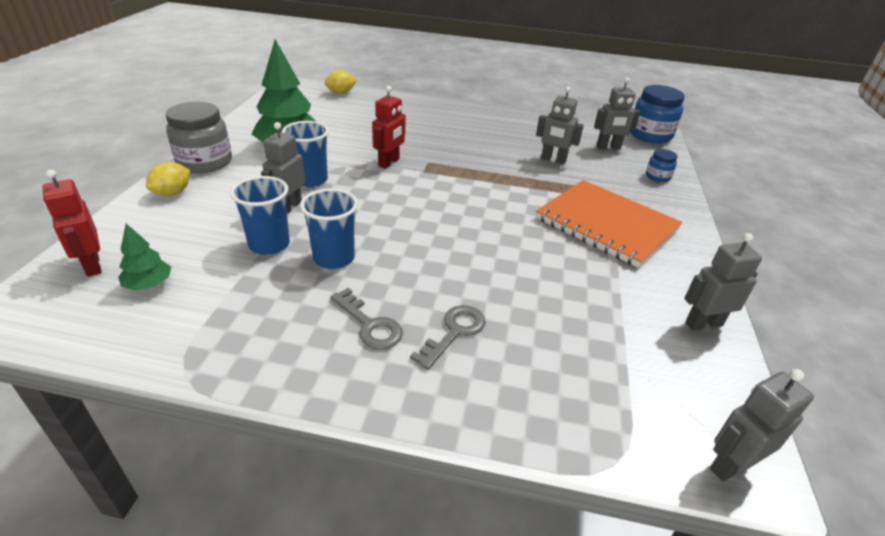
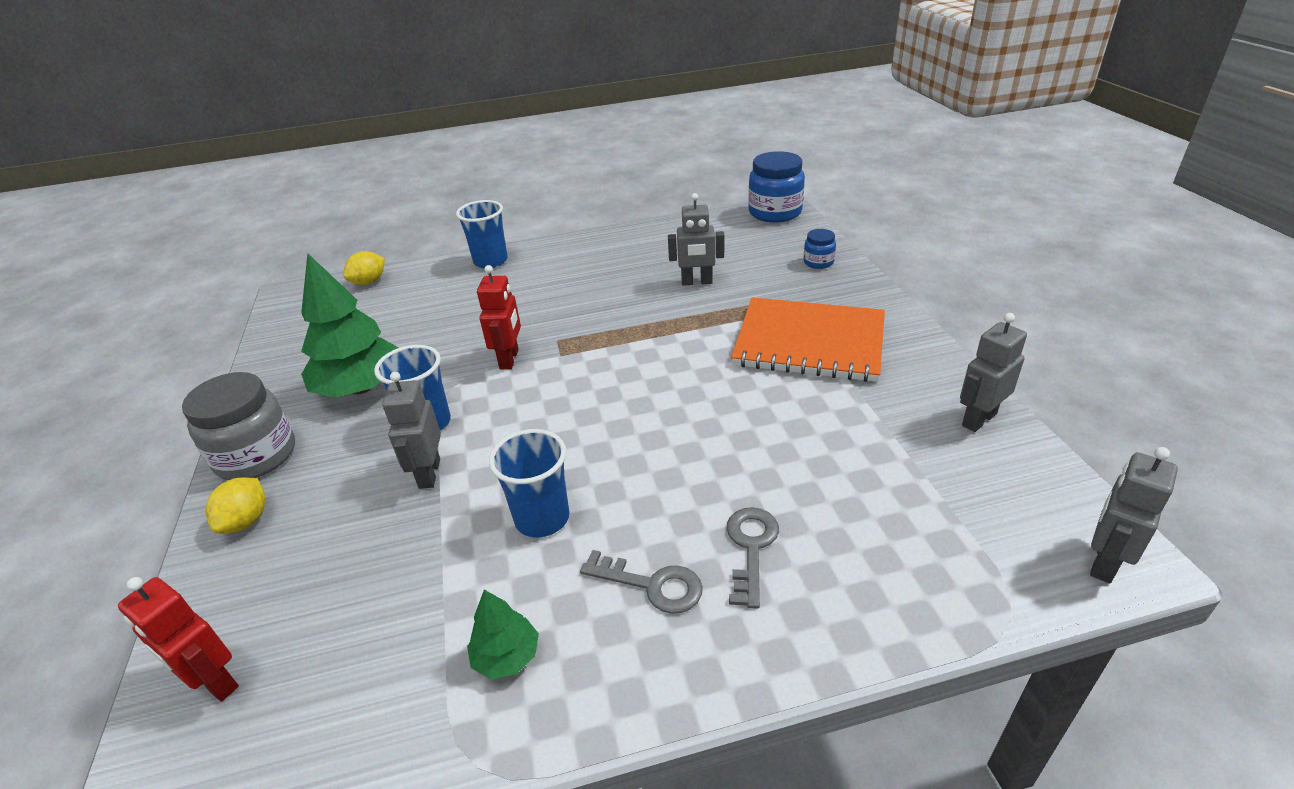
camera: 20 degrees left, 0 degrees up
green tree [118,224,171,290] -> green tree moved to [467,590,539,679]
blue cup [230,176,290,255] -> blue cup moved to [456,200,508,269]
grey robot [594,77,640,149] -> none

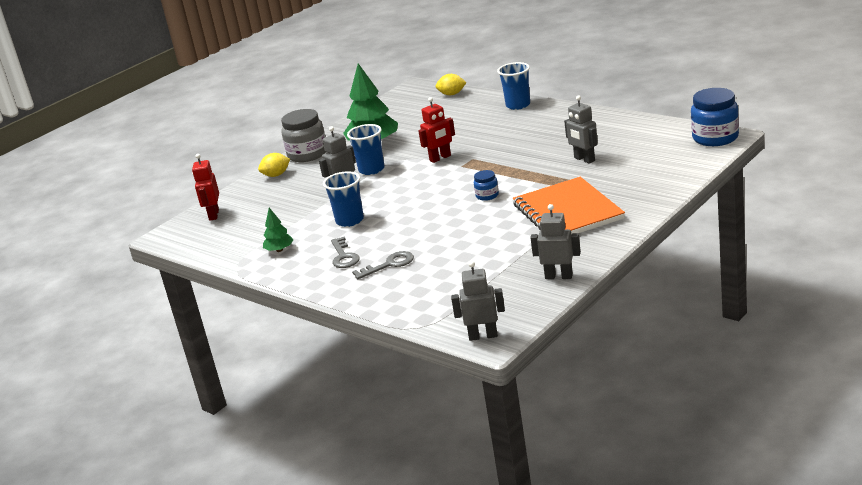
camera: 55 degrees right, 10 degrees down
blue jar [803,229,836,269] -> blue jar moved to [474,170,499,201]

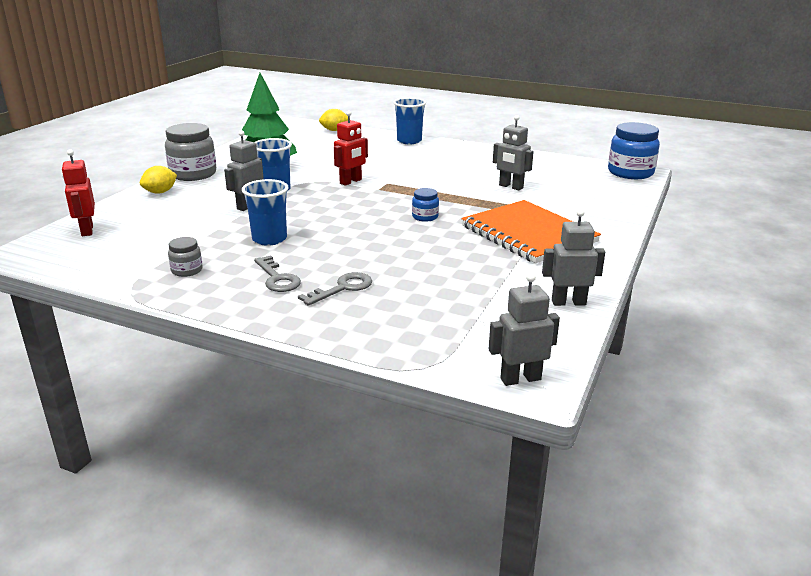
camera: 20 degrees left, 0 degrees up
green tree [263,208,294,252] -> grey jar [168,237,203,277]

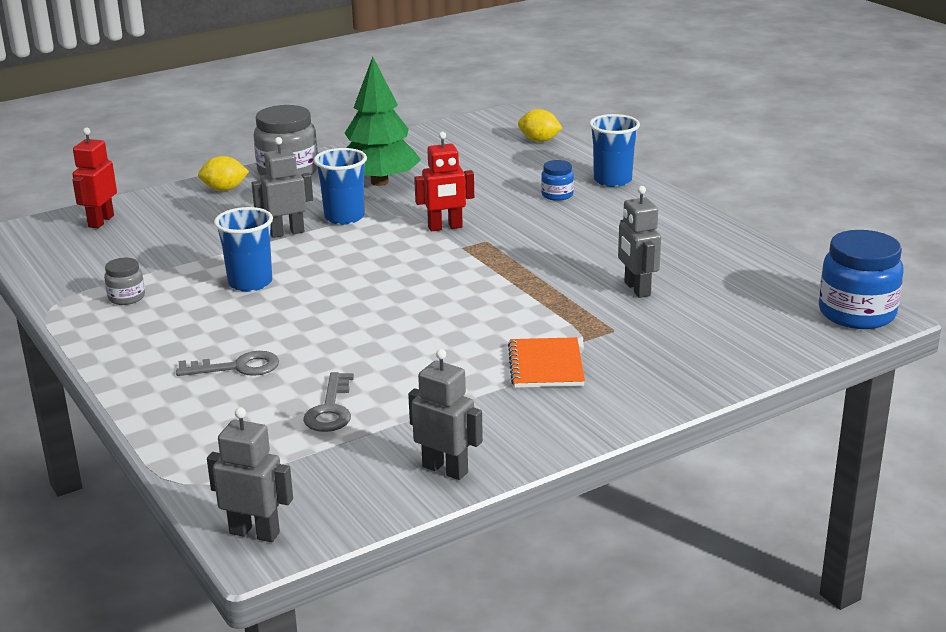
camera: 35 degrees right, 0 degrees up
grey key [254,255,301,292] -> grey key moved to [303,372,354,432]
blue jar [412,188,439,222] -> blue jar moved to [541,160,574,201]
orange notebook [462,200,601,263] -> orange notebook [508,337,585,388], size x0.54

